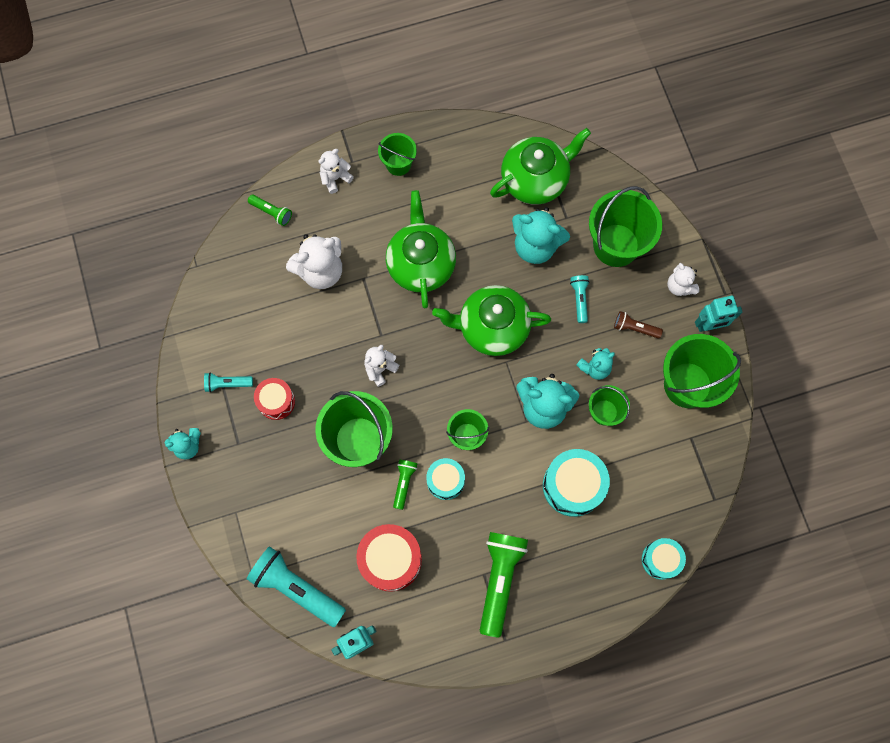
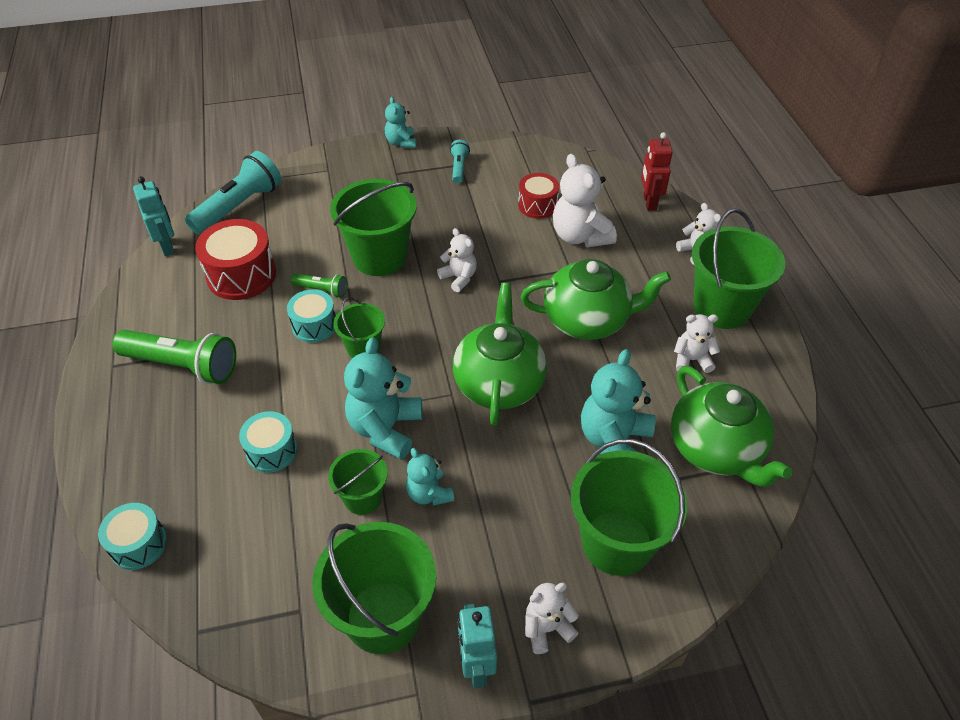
camera: 95 degrees right, 25 degrees down
green flashlight [248,195,292,226] -> red robot [641,132,673,211]
red drum [254,378,295,420] -> red drum moved to [518,173,559,219]
green bucket [378,133,417,176] -> green bucket [692,208,785,329], size x1.81
turquoise drum [543,449,610,517] -> turquoise drum [239,411,297,473], size x0.62
turquoise flashlight [570,275,590,323] -> none
brown flashlight [614,311,663,339] -> none
none -> white teddy bear [674,314,720,373]

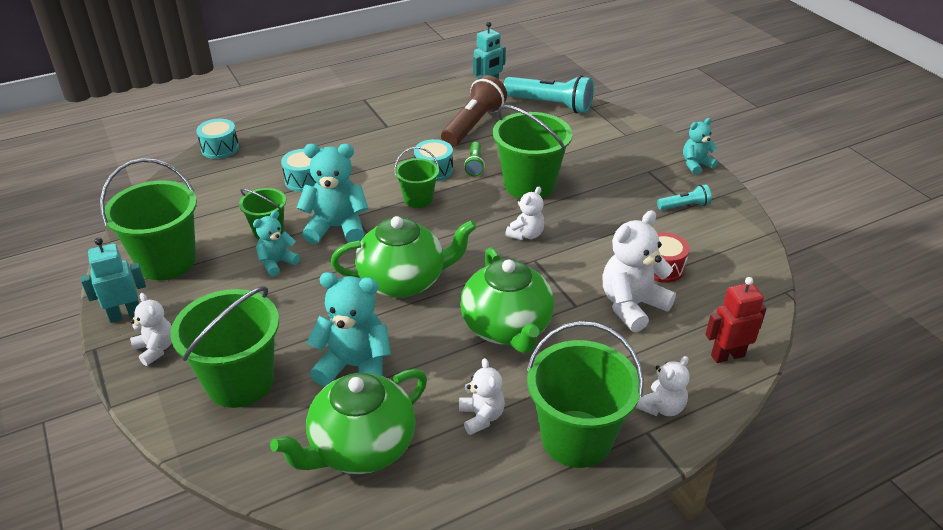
camera: 75 degrees right, 10 degrees down
green flashlight [112,330,236,384] -> none
red drum [195,219,276,300] -> brown flashlight [441,75,507,147]

